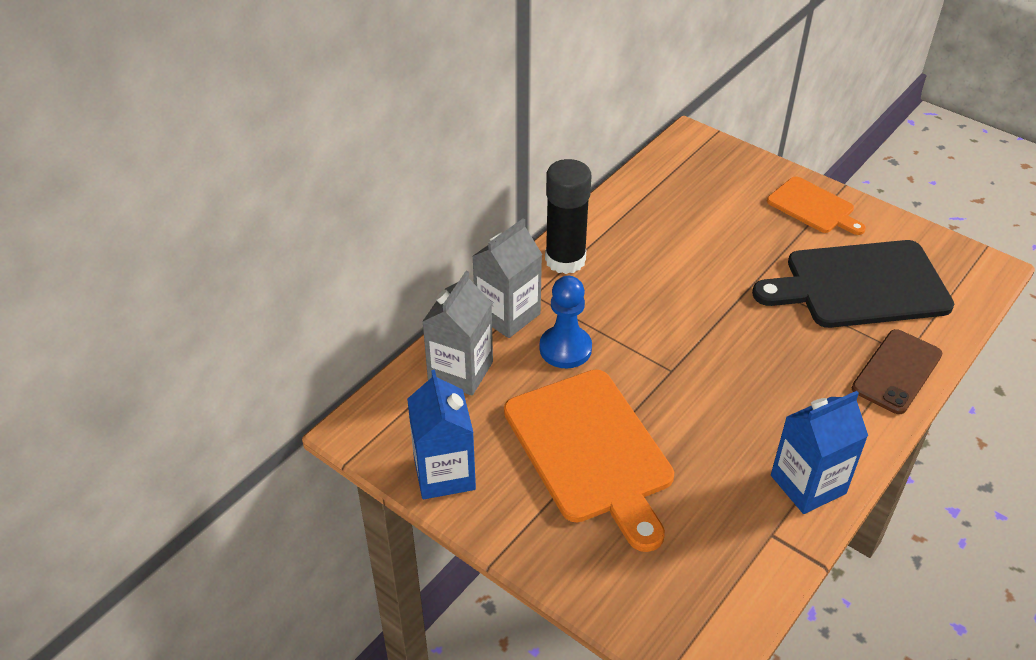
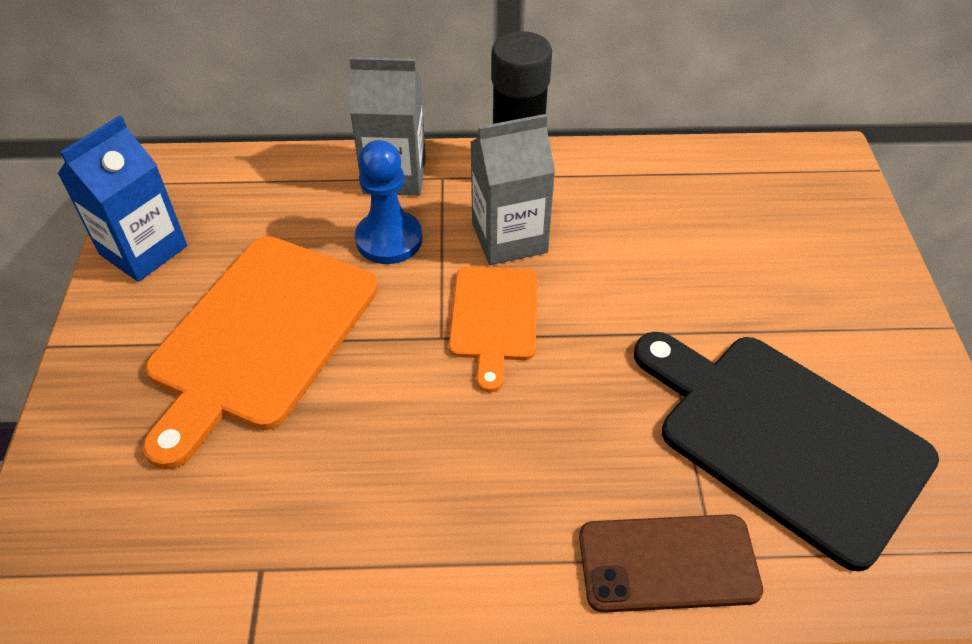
camera: 50 degrees right, 5 degrees up
grey carton [422,271,493,396] -> grey carton moved to [470,114,555,265]
orange cutting board [767,176,866,235] -> orange cutting board moved to [449,267,538,392]
blue carton [771,391,868,514] -> none

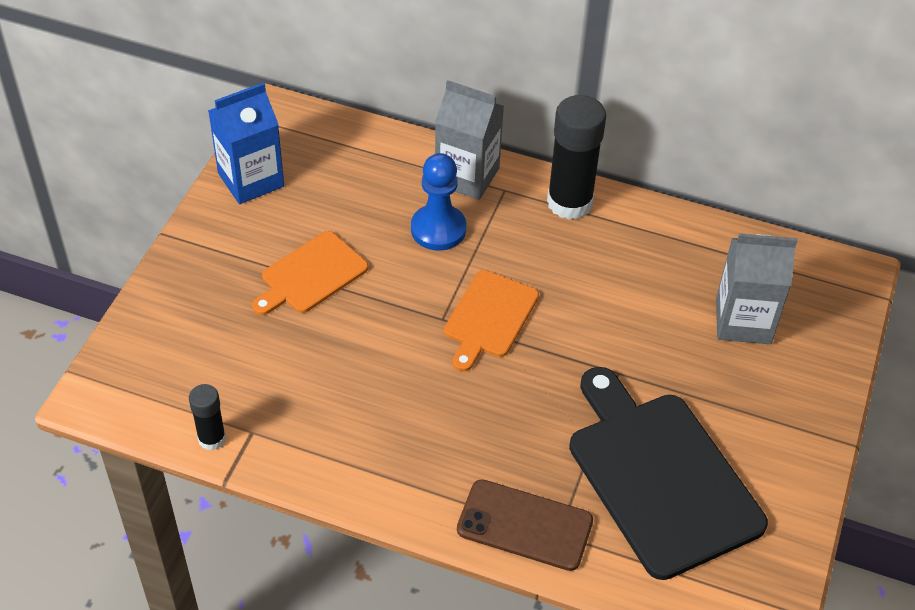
camera: 20 degrees right, 0 degrees up
orange cutting board [143,236,378,470] -> orange cutting board [252,231,368,315], size x0.56
grey carton [470,114,555,265] -> grey carton moved to [716,233,798,344]
none -> black glue stick [189,384,226,450]

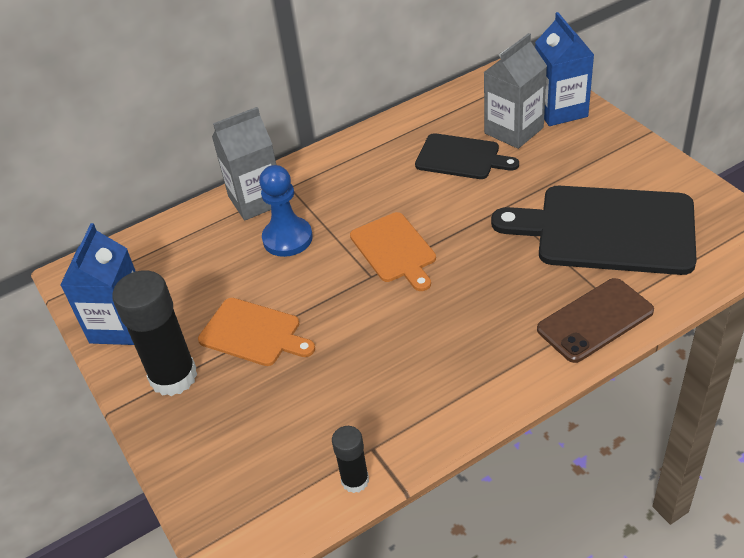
camera: 45 degrees left, 5 degrees down
orange cutting board [252,231,368,315] -> orange cutting board turned 60 degrees counterclockwise [198,298,315,366]
black glue stick [547,95,606,220] -> black glue stick moved to [112,270,197,396]
none -> black cutting board [415,133,519,179]
none -> blue carton [535,12,594,126]

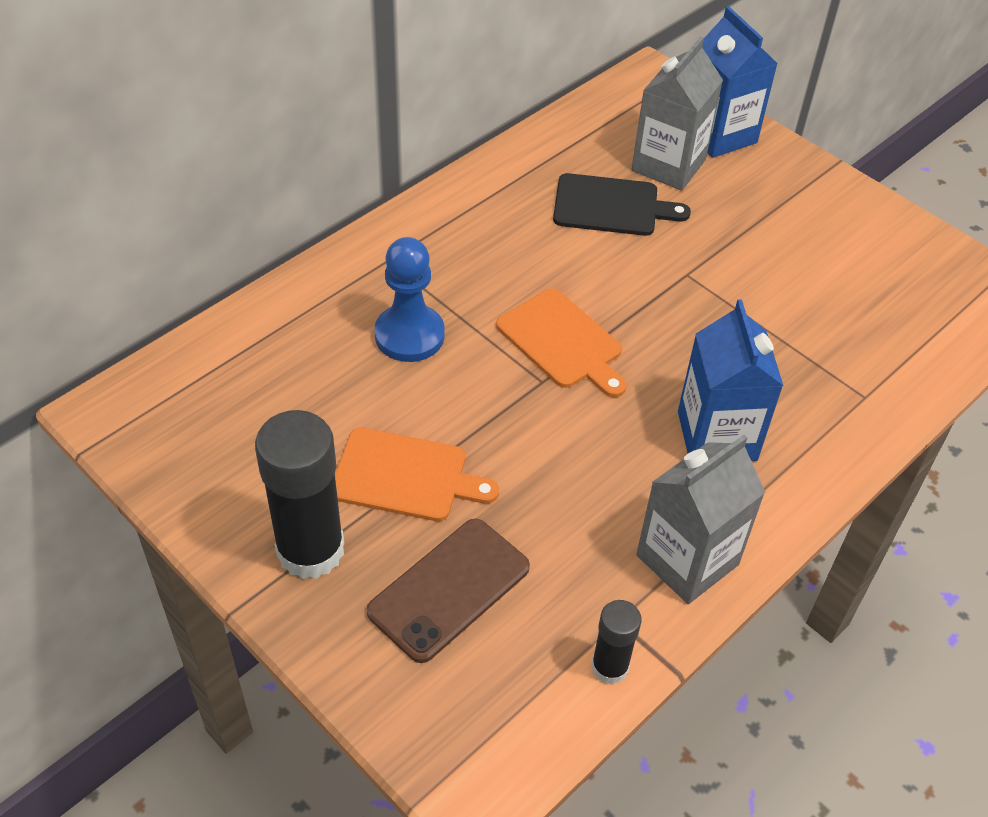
camera: 20 degrees left, 5 degrees up
blue carton [60,223,136,345] -> blue carton moved to [678,299,783,461]
grey carton [212,107,277,221] -> grey carton moved to [636,435,766,604]
black cutting board [491,186,697,275] -> none
brown phone [537,278,654,363] -> brown phone moved to [367,518,530,663]

